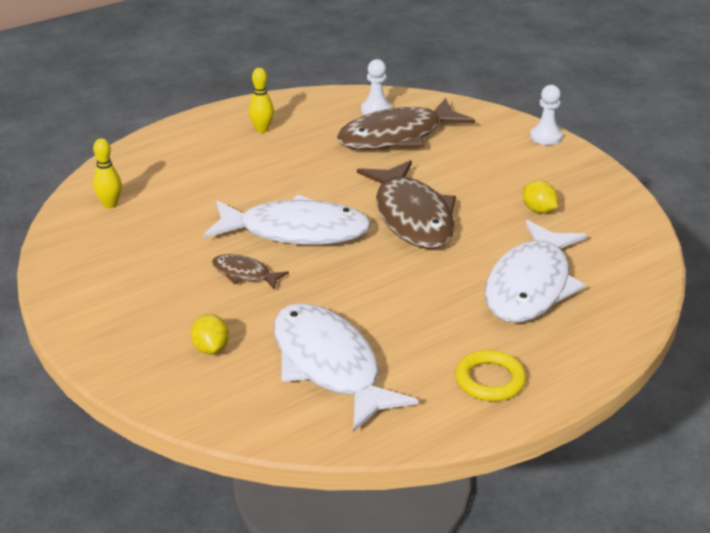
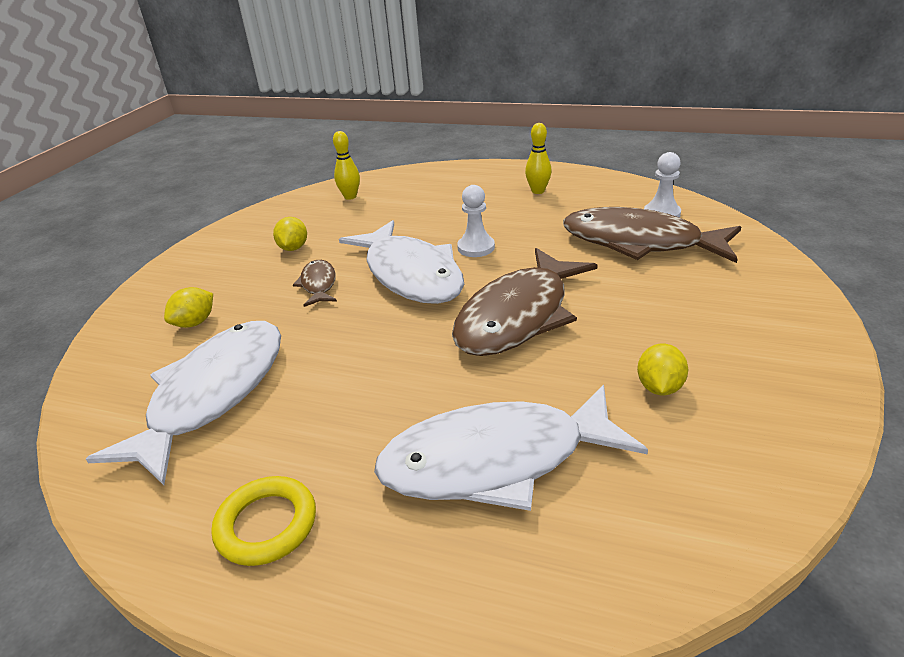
camera: 55 degrees right, 0 degrees up
white pawn [530,85,563,145] -> white pawn moved to [457,185,495,257]
none -> yellow lemon [273,217,307,251]

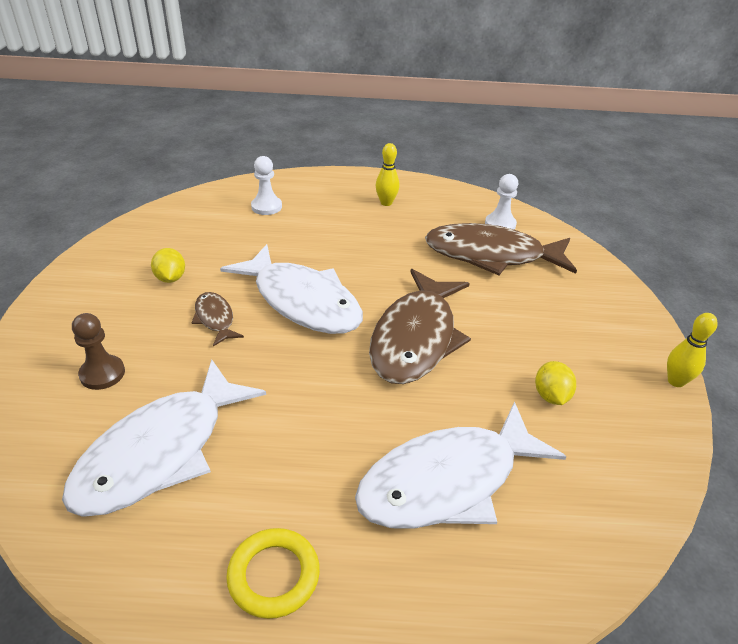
camera: 20 degrees left, 5 degrees up
white fish [86,321,281,485] -> white fish turned 150 degrees counterclockwise [62,359,266,517]
yellow lemon [164,287,213,328] -> brown pawn [72,313,125,390]
yellow bowling pin [333,131,360,200] -> yellow bowling pin moved to [667,313,718,387]
white pawn [457,185,495,257] -> white pawn moved to [251,156,282,215]

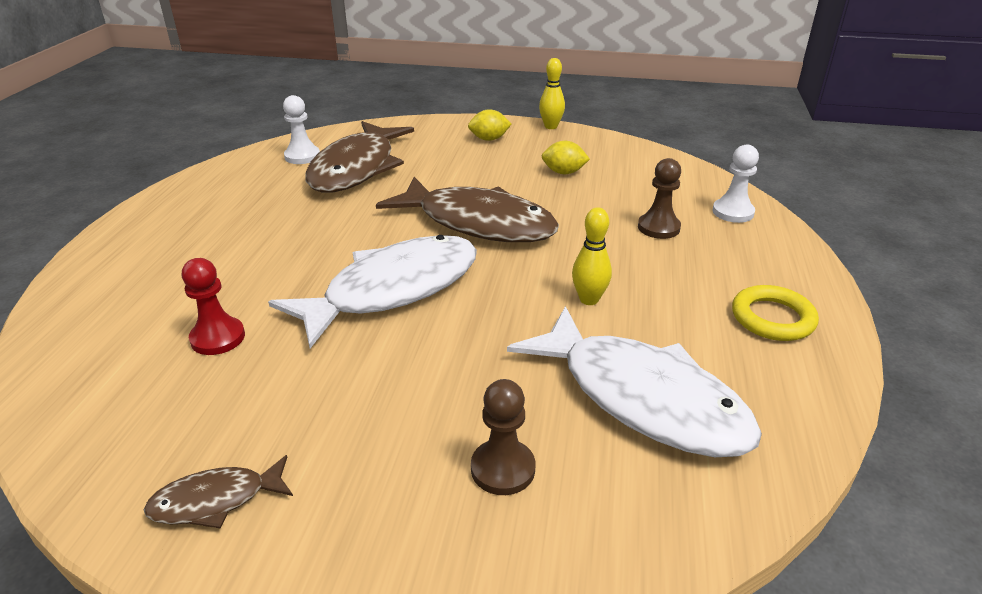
camera: 80 degrees left, 5 degrees down
yellow lemon [151,248,185,283] -> yellow lemon moved to [468,109,512,141]
brown fish [192,292,244,346] -> brown fish moved to [144,455,293,529]
white pawn [251,156,282,215] -> white pawn moved to [712,145,759,223]
white fish [355,402,567,529] -> brown pawn [638,158,681,239]
yellow bowling pin [376,143,400,206] -> yellow bowling pin moved to [572,207,612,305]
none -> red pawn [182,258,245,355]

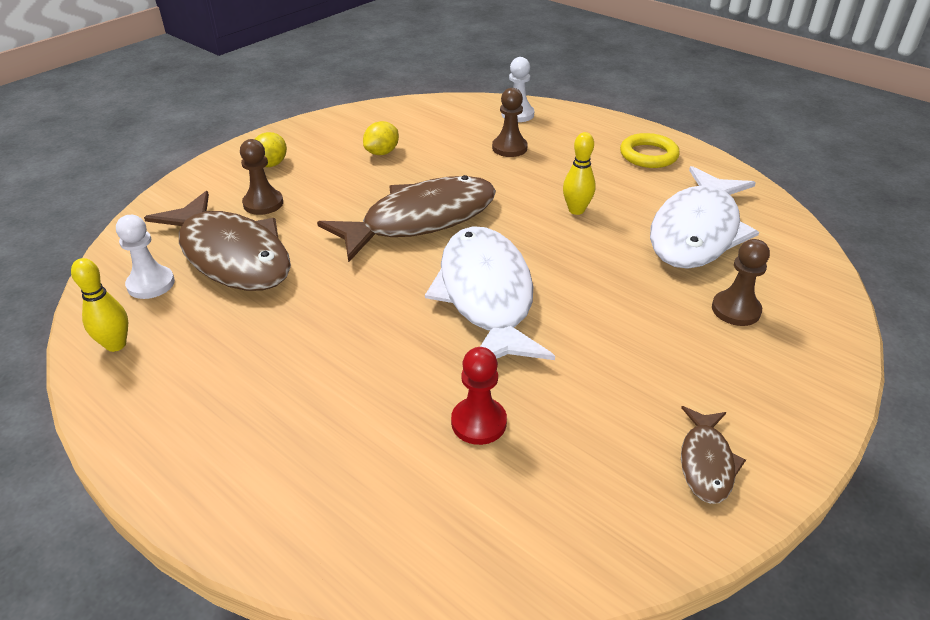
camera: 60 degrees left, 5 degrees up
white fish [507,306,762,457] -> white fish turned 135 degrees clockwise [650,166,759,269]
yellow bowling pin [539,58,565,129] -> yellow bowling pin moved to [71,258,128,352]
none -> brown pawn [240,139,283,215]

